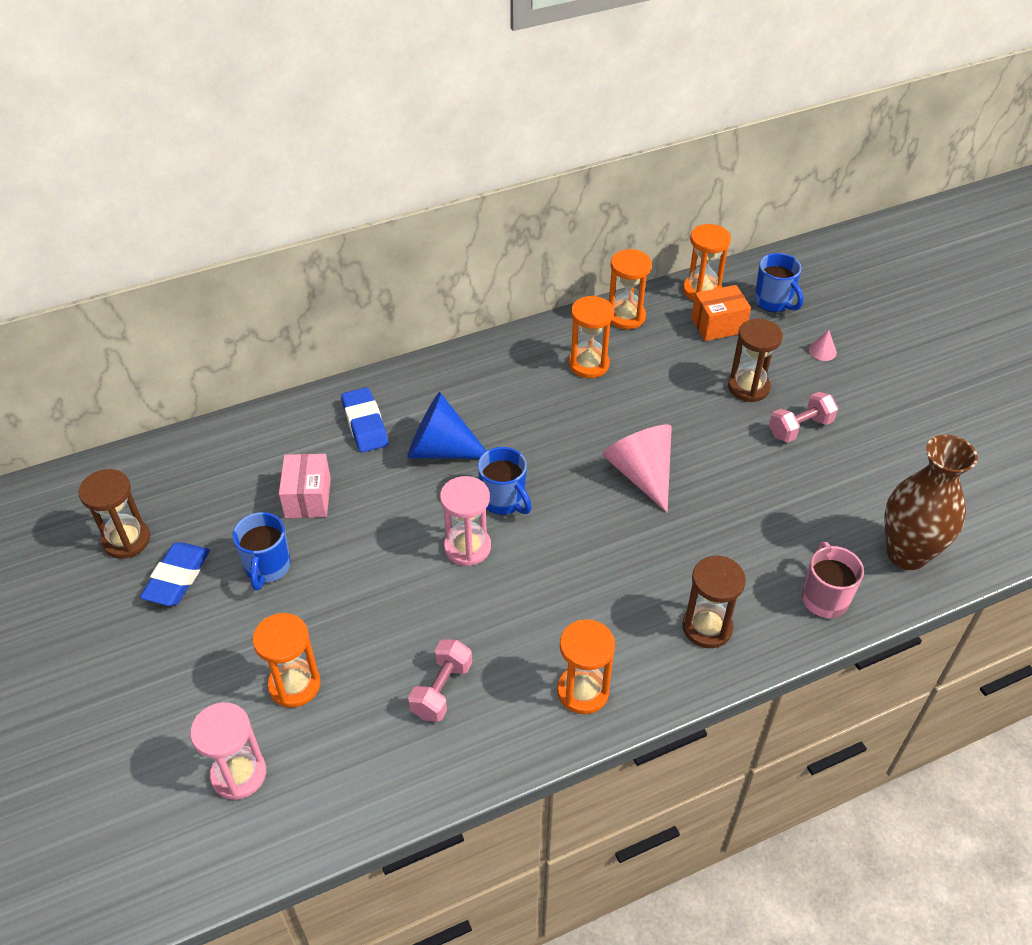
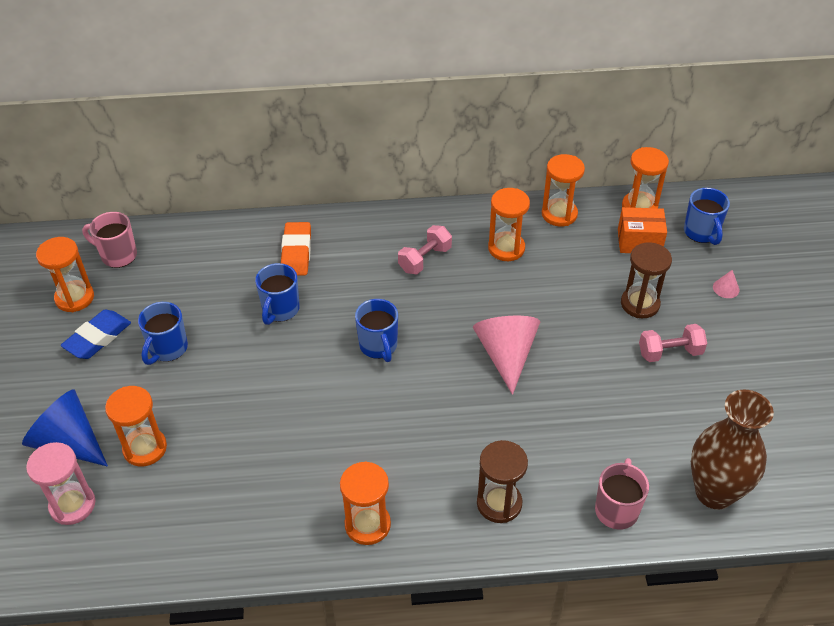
camera: 20 degrees right, 0 degrees up
brown hourglass [79,469,150,559] -> orange hourglass [36,237,94,312]
pink box [279,454,331,518] -> none
blue eraser [341,387,388,453] -> orange eraser [281,222,311,276]
blue cone [407,392,486,459] -> blue cone moved to [22,389,108,467]
pink dumbbell [408,639,472,722] -> pink dumbbell moved to [398,225,452,274]
pink hourglass [440,476,491,566] -> none
none -> pink mug [82,212,137,268]
none -> blue mug [255,263,300,325]

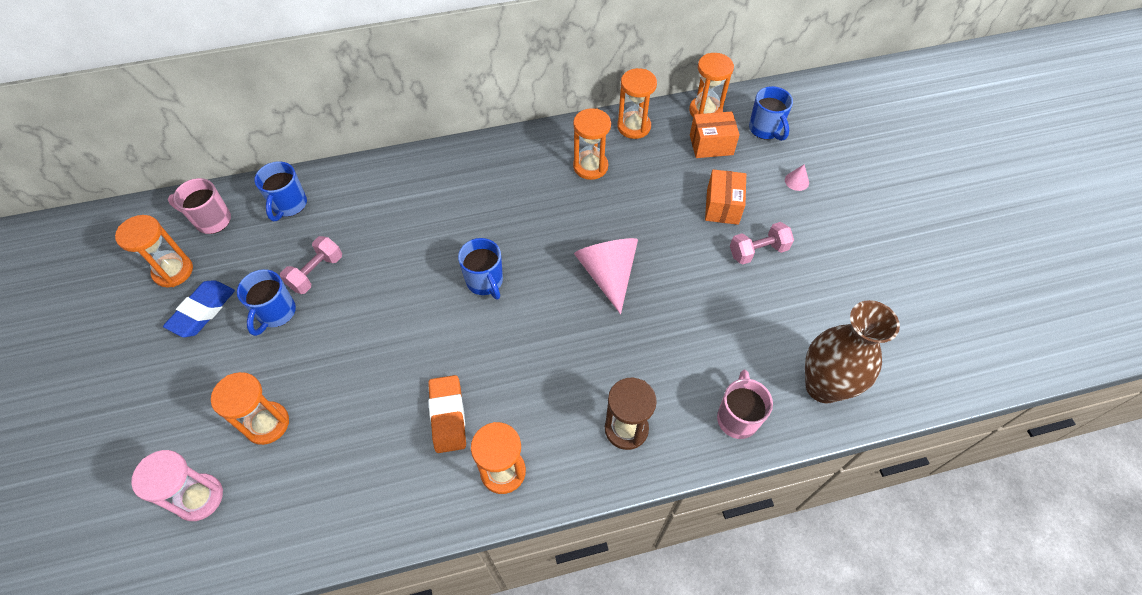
camera: 10 degrees left, 10 degrees up
blue cone [22,389,108,467] -> none
blue mug [255,263,300,325] -> blue mug moved to [254,161,307,221]
orange eraser [281,222,311,276] -> orange eraser moved to [428,375,466,453]
pink dumbbell [398,225,452,274] -> pink dumbbell moved to [280,236,342,294]
brown hourglass [621,242,672,318] -> orange box [705,169,746,225]

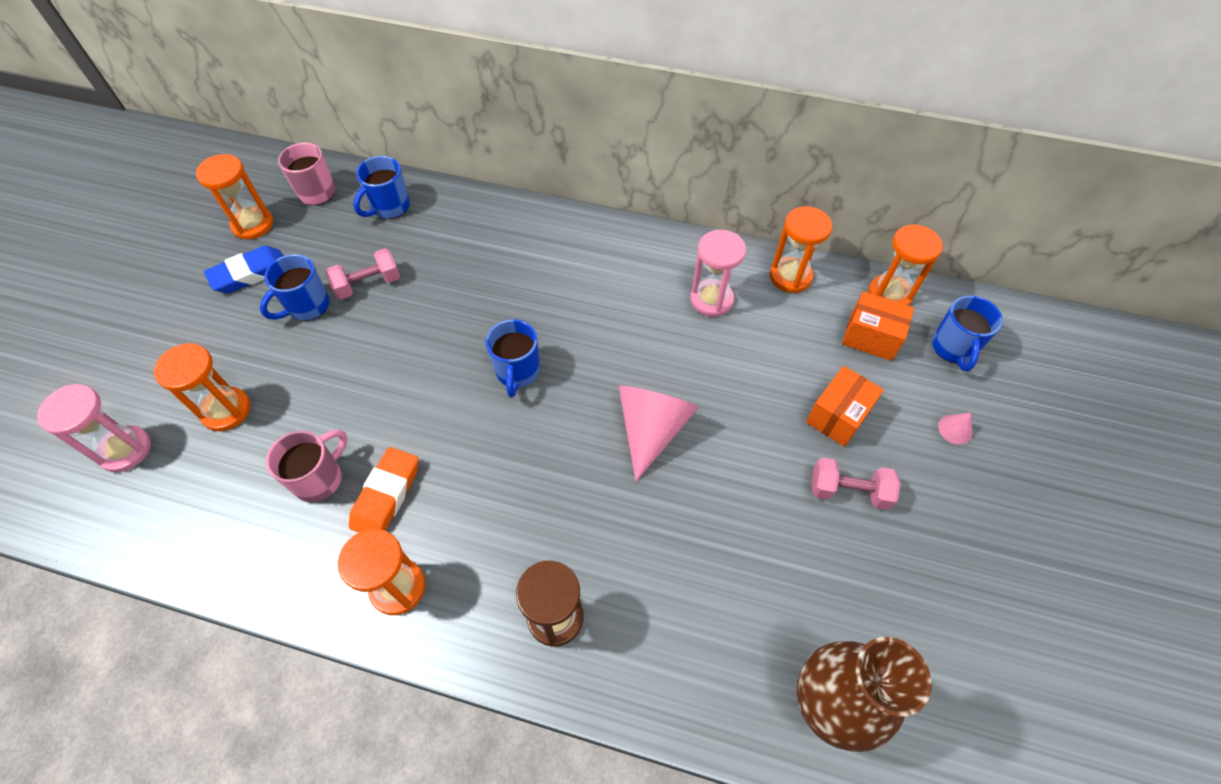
camera: 30 degrees right, 0 degrees up
orange hourglass [573,108,611,180] -> pink hourglass [690,230,746,317]
pink mug [717,370,773,439] -> pink mug moved to [266,430,348,502]

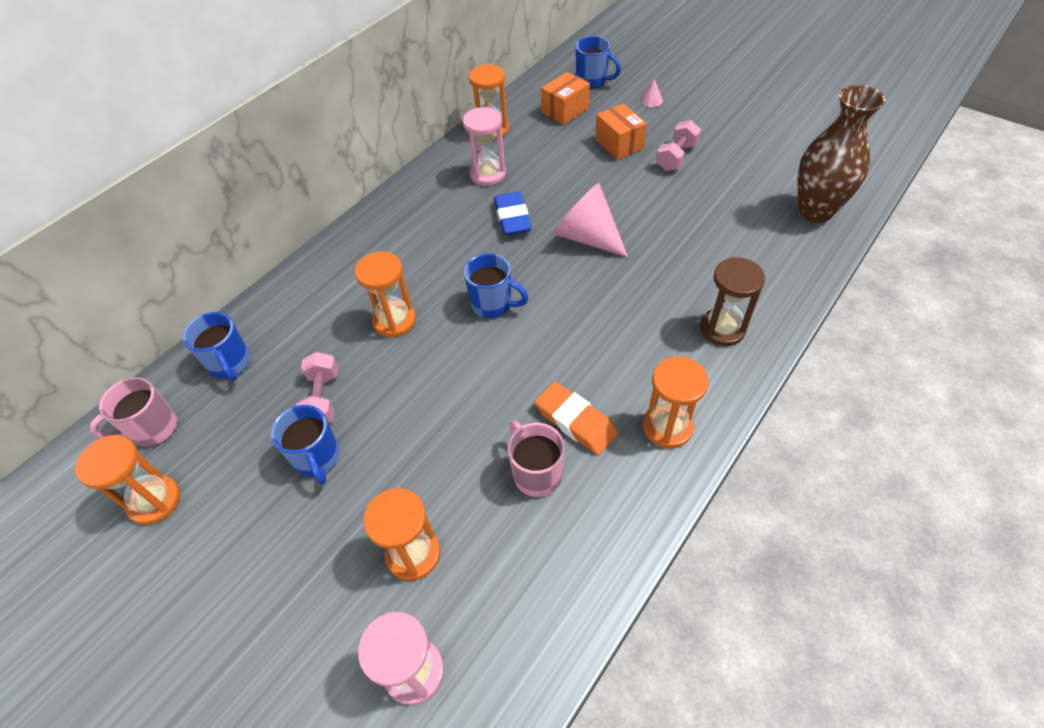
camera: 65 degrees left, 5 degrees down
blue eraser [204,246,283,293] -> blue eraser moved to [494,192,532,235]
orange hourglass [868,224,943,306] -> orange hourglass moved to [354,251,416,337]

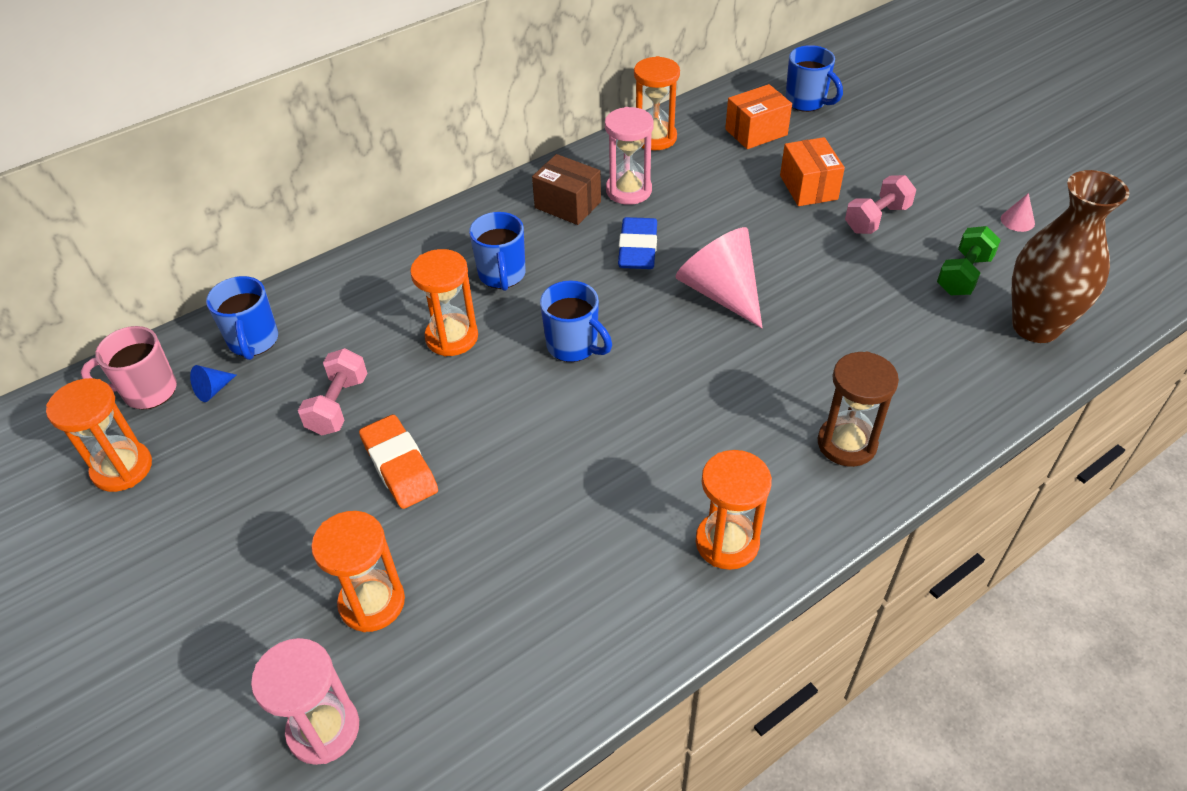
camera: 15 degrees right, 5 degrees down
blue mug [271,405,340,485] -> blue mug moved to [469,212,526,291]
pink mug [507,421,565,497] -> none
orange eraser [535,382,618,455] -> orange eraser moved to [359,415,438,509]
pink cone [640,79,663,107] -> pink cone moved to [1001,193,1035,232]
none -> blue cone [190,365,236,402]
none -> brown box [532,154,601,225]
none -> green dumbbell [937,226,1001,295]

